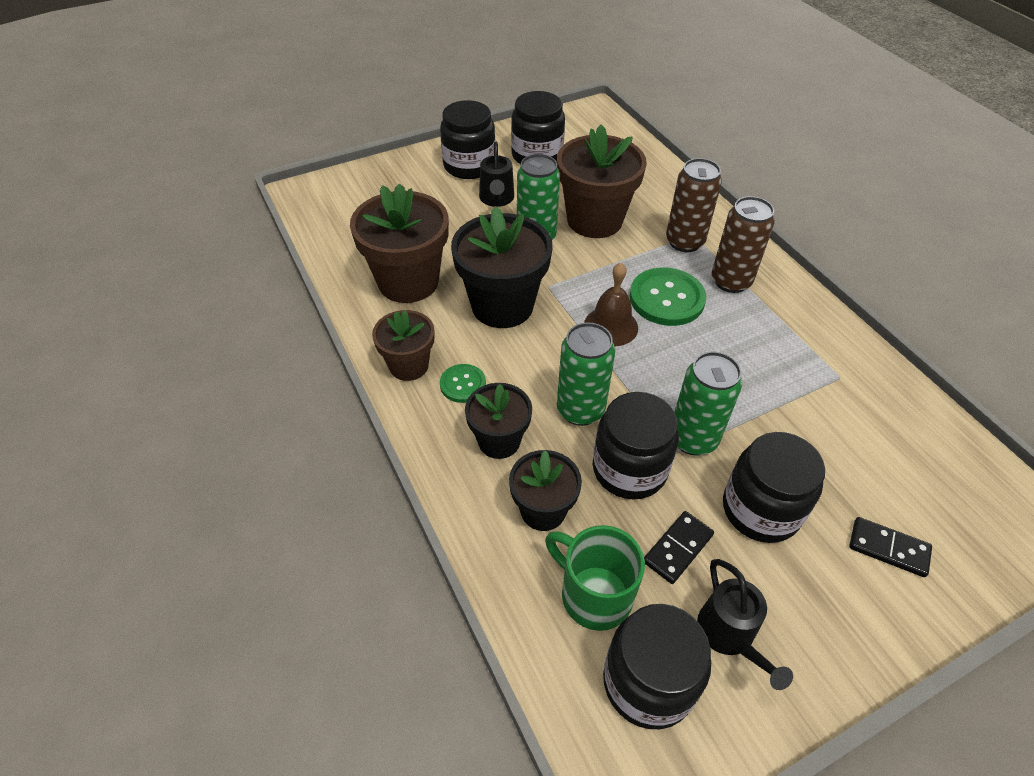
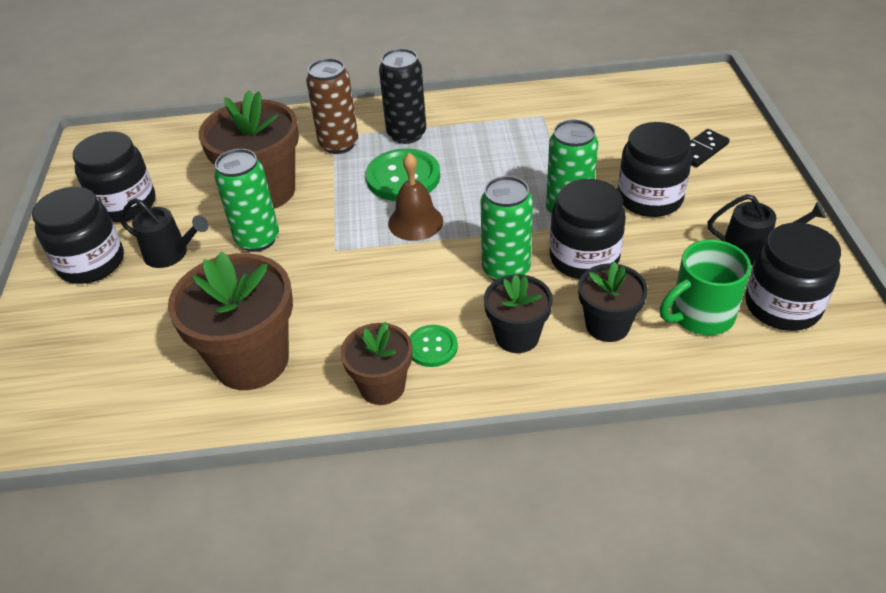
camera: 65 degrees left, 5 degrees down
black flower pot [451,206,553,328] -> none
black domino [644,511,714,584] -> none
brown can [712,196,775,293] -> black can [379,48,426,144]

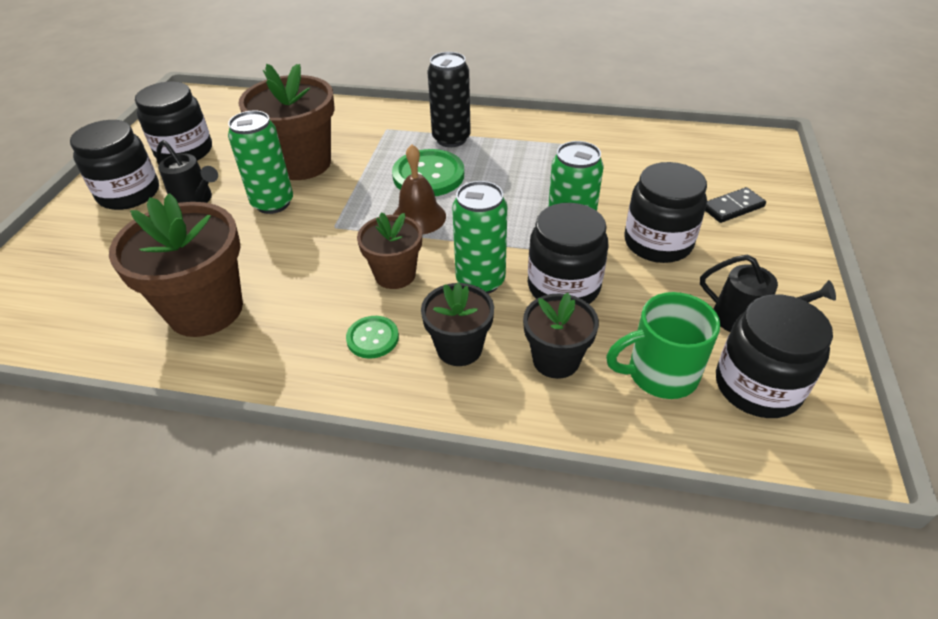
camera: 15 degrees right, 0 degrees up
brown can [306,58,358,154] -> none
brown flower pot [341,322,412,405] -> brown flower pot moved to [357,212,422,289]

